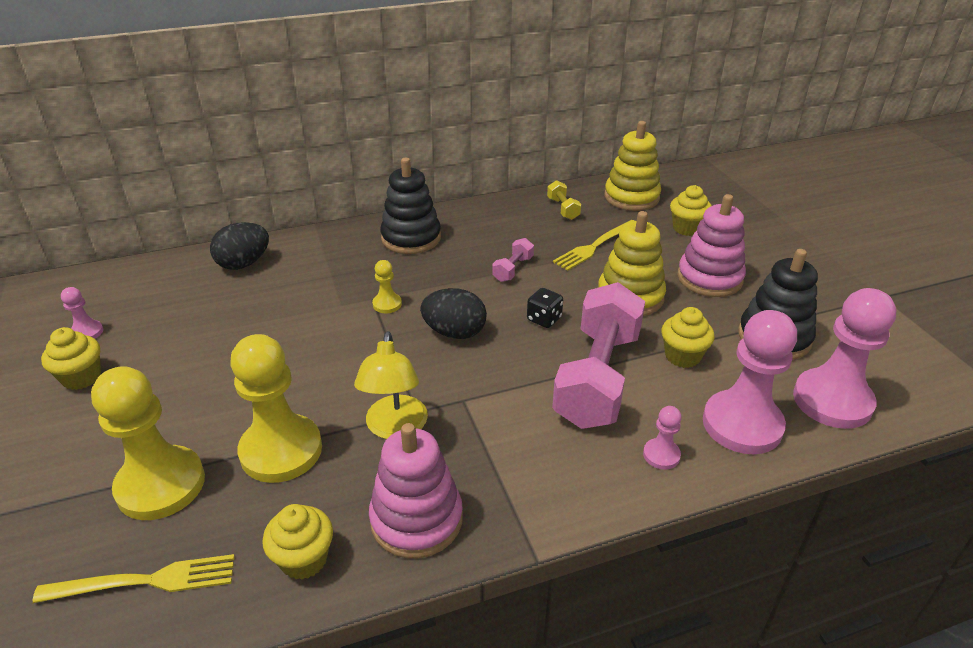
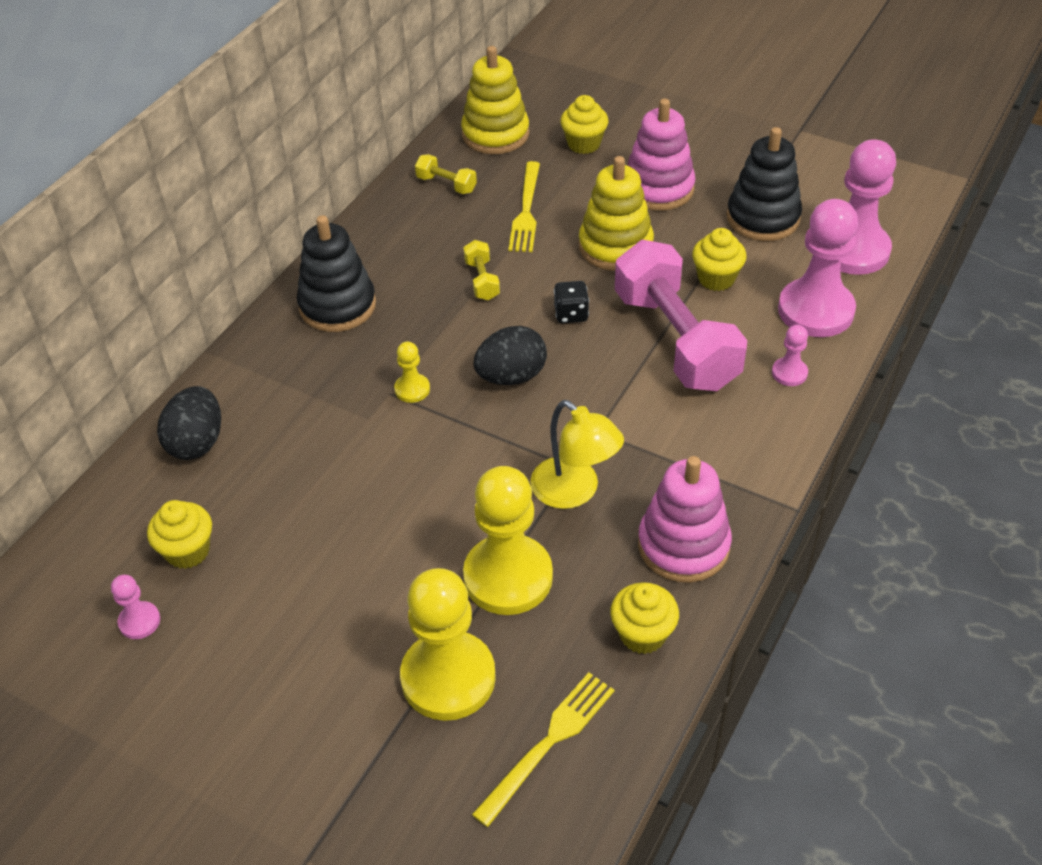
camera: 40 degrees left, 10 degrees up
yellow cupcake [41,327,101,390] -> yellow cupcake moved to [147,500,212,569]
pink dumbbell [492,238,534,282] -> yellow dumbbell [463,240,500,301]

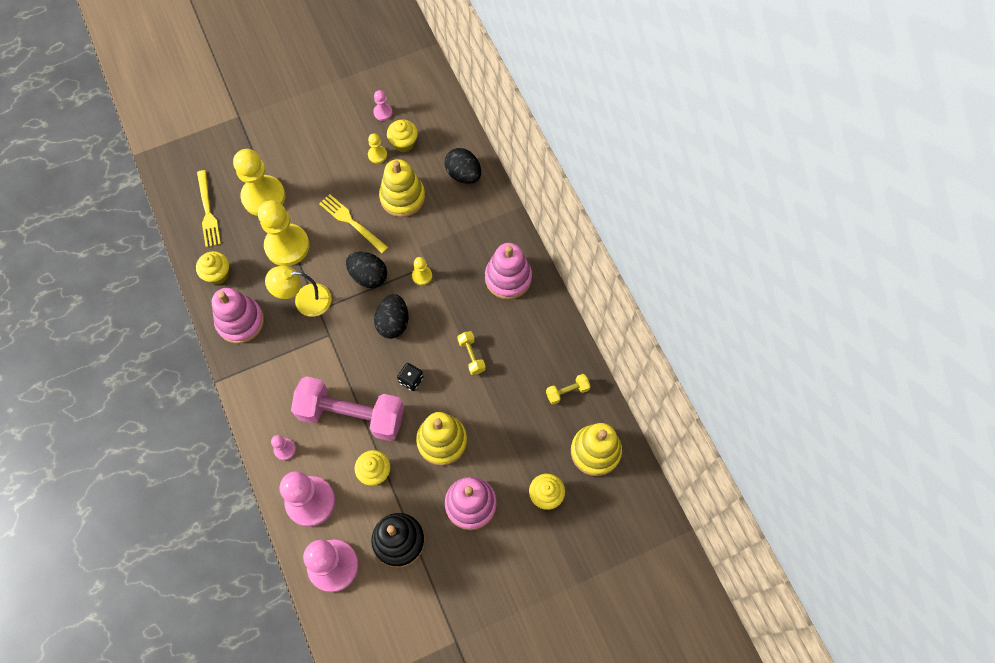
camera: 125 degrees right, 20 degrees up
black stacking toy [297,215,376,332] -> pink stacking toy [485,243,532,299]
yellow dumbbell [463,240,500,301] -> yellow dumbbell turned 45 degrees clockwise [457,331,486,375]
yellow fork [508,161,540,252] -> yellow fork moved to [319,194,388,253]
none -> black egg [346,252,387,288]
none -> yellow pawn [368,133,387,163]
none -> yellow stacking toy [379,159,425,217]

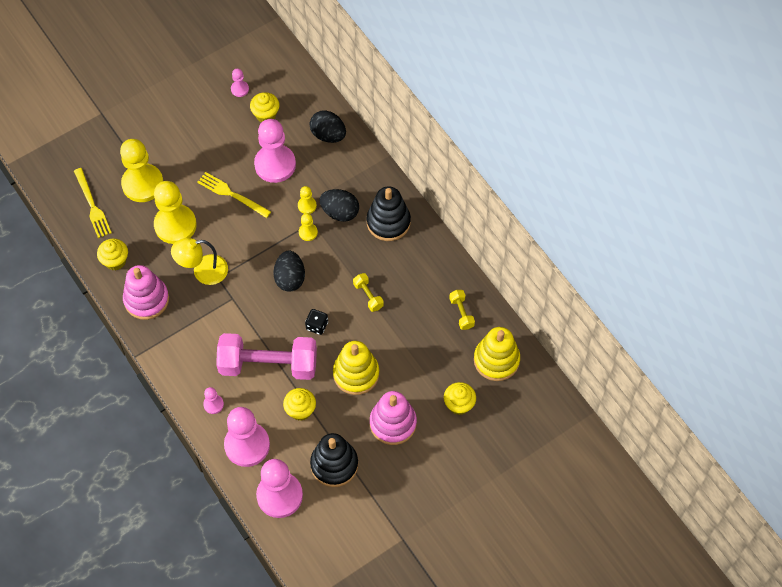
camera: 10 degrees left, 5 degrees down
black egg [346,252,387,288] -> black egg moved to [319,189,359,222]
yellow pawn [368,133,387,163] -> yellow pawn moved to [298,186,317,214]
yellow stacking toy [379,159,425,217] -> pink pawn [254,119,296,183]
pink stacking toy [485,243,532,299] -> black stacking toy [367,186,411,241]
yellow dumbbell [546,374,591,405] -> yellow dumbbell turned 75 degrees counterclockwise [449,290,475,330]

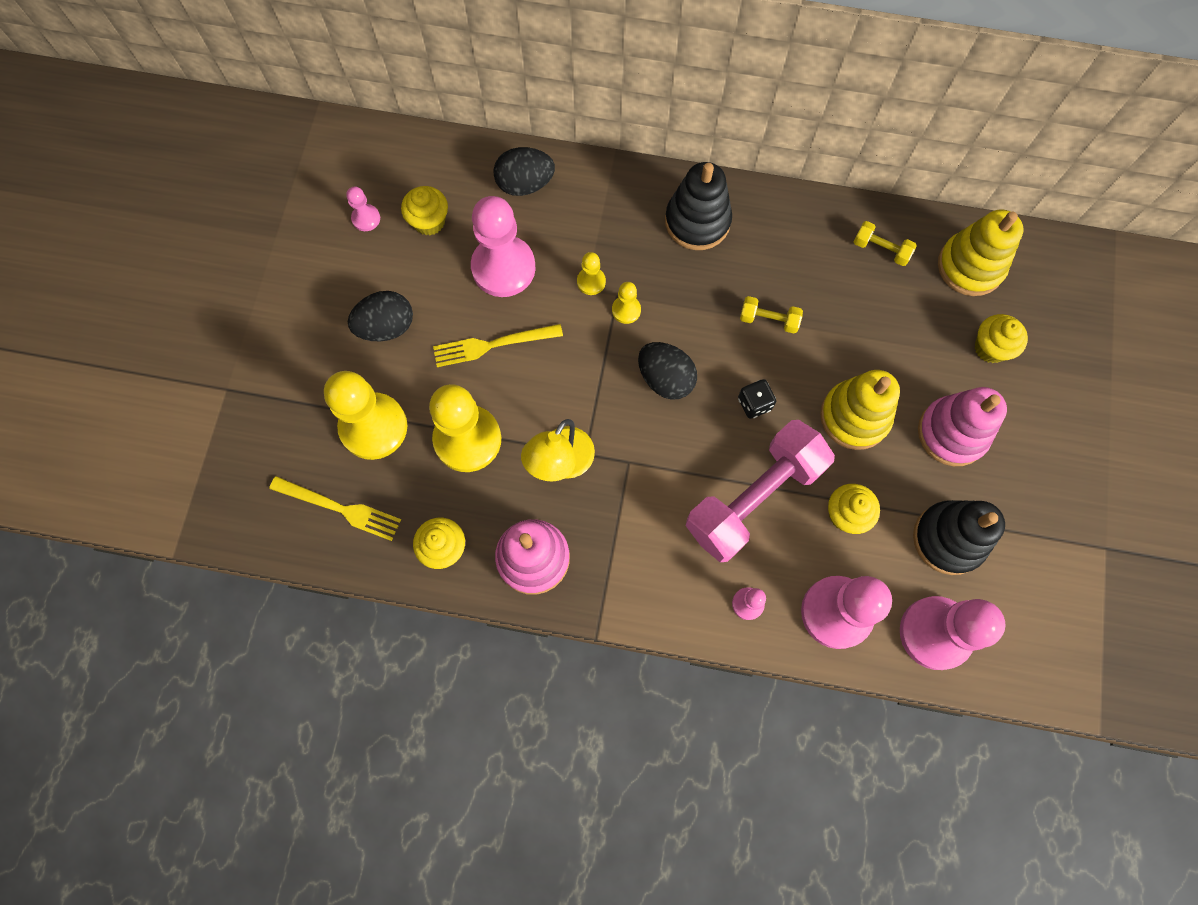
camera: 45 degrees left, 10 degrees up
black egg [319,189,359,222] -> black egg moved to [348,291,413,341]

